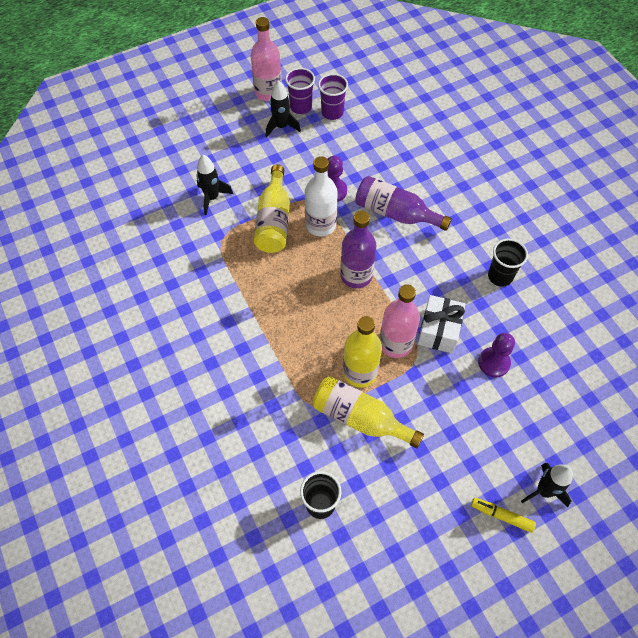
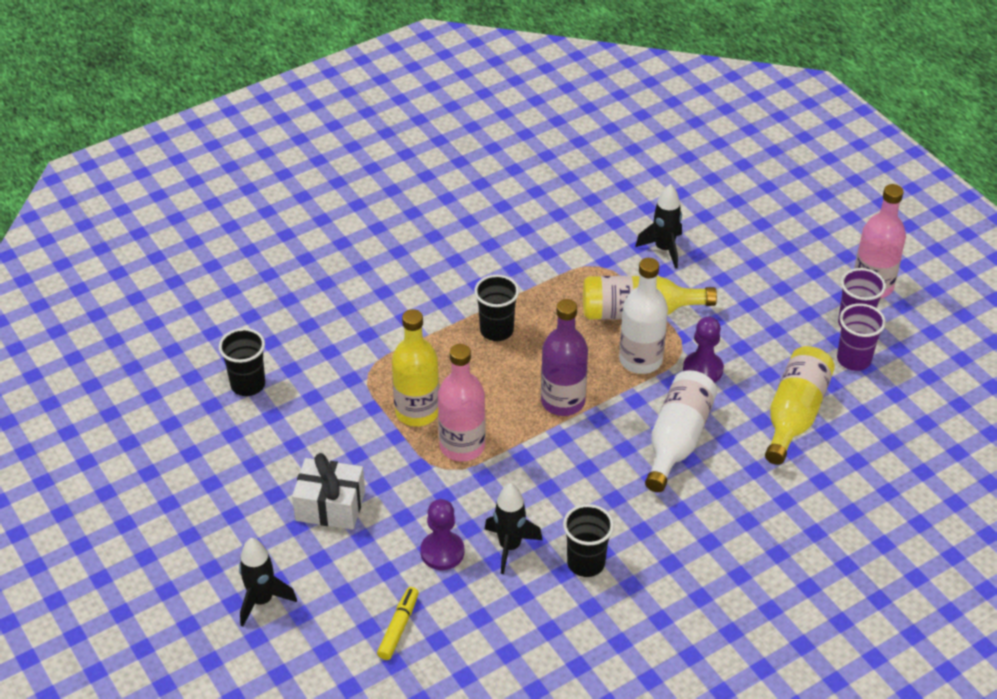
camera: 85 degrees right, 15 degrees down
black rocket [266,81,301,138] -> black rocket moved to [485,483,543,574]
yellow bottle [313,376,424,448] -> yellow bottle moved to [765,346,835,465]
purple bottle [355,176,452,231] -> white bottle [645,370,717,492]
white gift [418,295,465,353] -> white gift moved to [292,453,365,530]
yellow marker [471,497,536,533] -> yellow marker moved to [377,587,419,660]
none -> black cup [474,275,519,341]

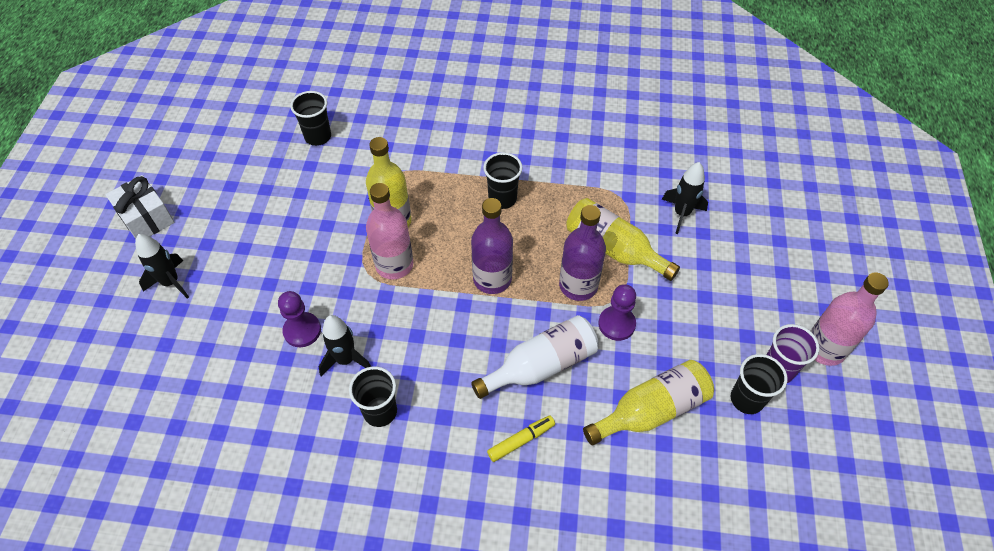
camera: 40 degrees right, 10 degrees up
white gift [292,453,365,530] -> white gift moved to [105,175,175,239]
yellow marker [377,587,419,660] -> yellow marker moved to [487,415,555,462]
white bottle [619,258,668,374] -> purple bottle [559,205,606,301]
purple cup [837,303,886,371] -> black cup [731,354,787,414]

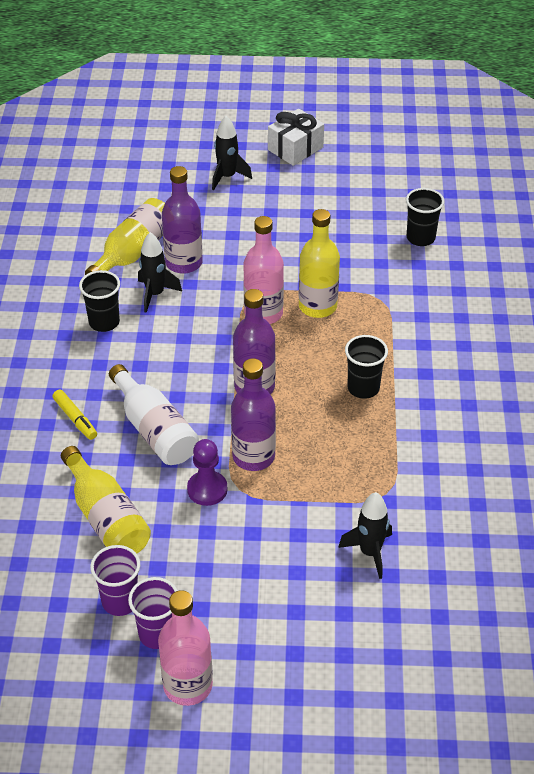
camera: 85 degrees right, 10 degrees down
purple pawn [278,291,321,347] -> purple bottle [162,166,203,274]
yellow bottle [566,198,680,281] -> yellow bottle moved to [85,198,165,275]
black cup [731,354,787,414] -> purple cup [90,545,140,616]

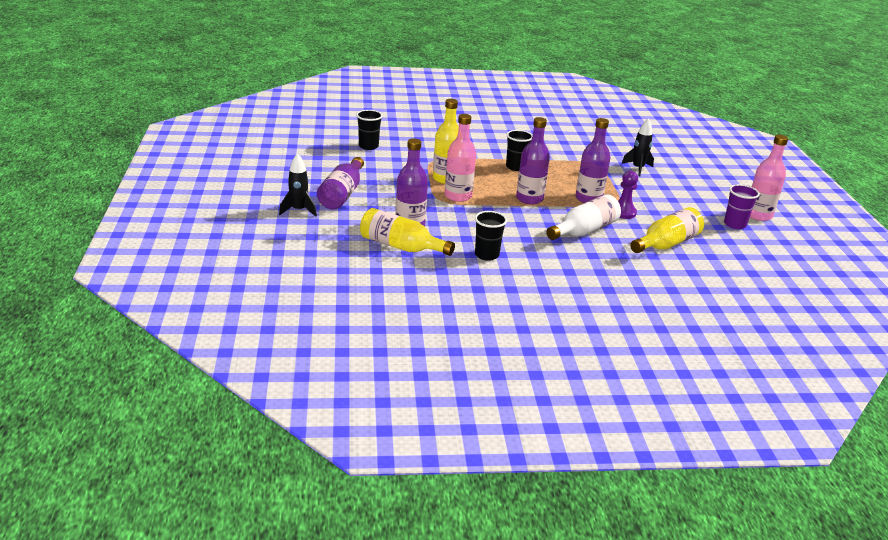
camera: 100 degrees left, 15 degrees down
yellow marker [52,389,97,440] -> none
purple cup [90,545,140,616] -> none
black rocket [138,232,182,313] -> none
white gift [268,109,324,166] -> none
none -> purple bottle [317,157,364,209]

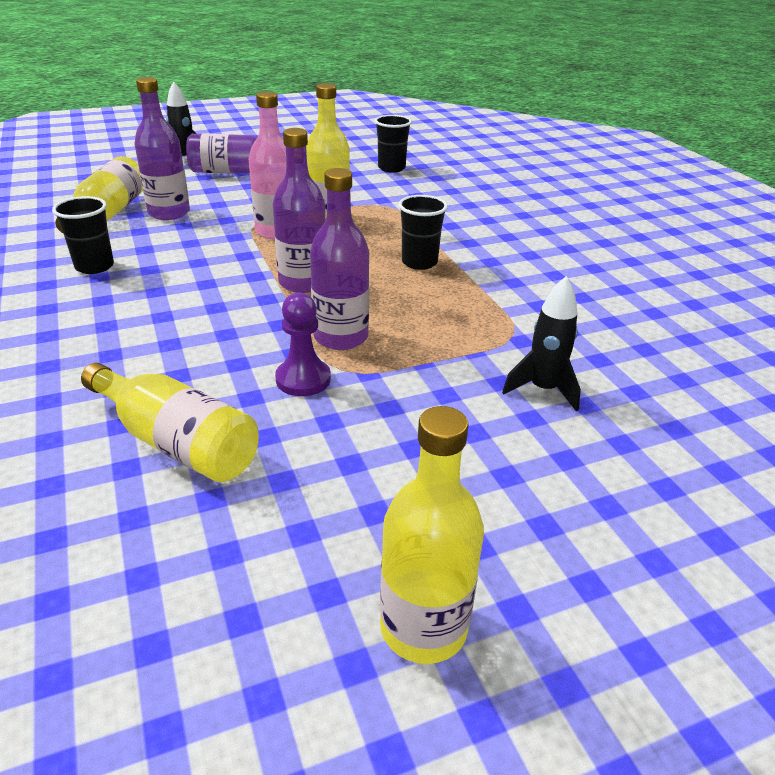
camera: 75 degrees right, 5 degrees up
white bottle [546,194,621,240] -> none
purple cup [724,184,760,229] -> none
pink bottle [750,135,788,221] -> yellow bottle [380,406,484,664]

